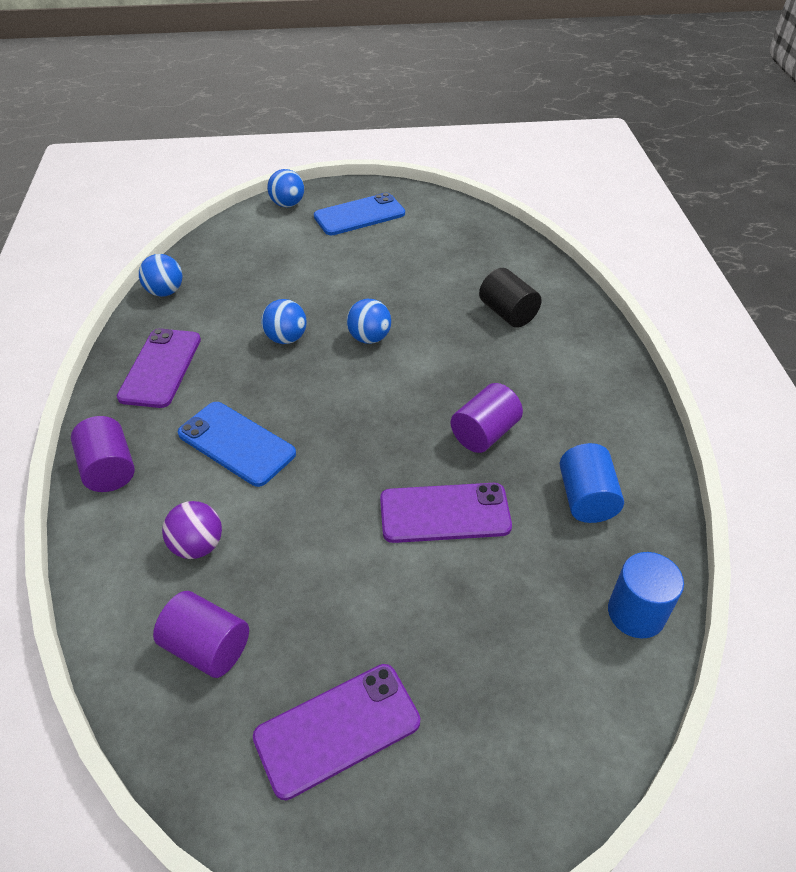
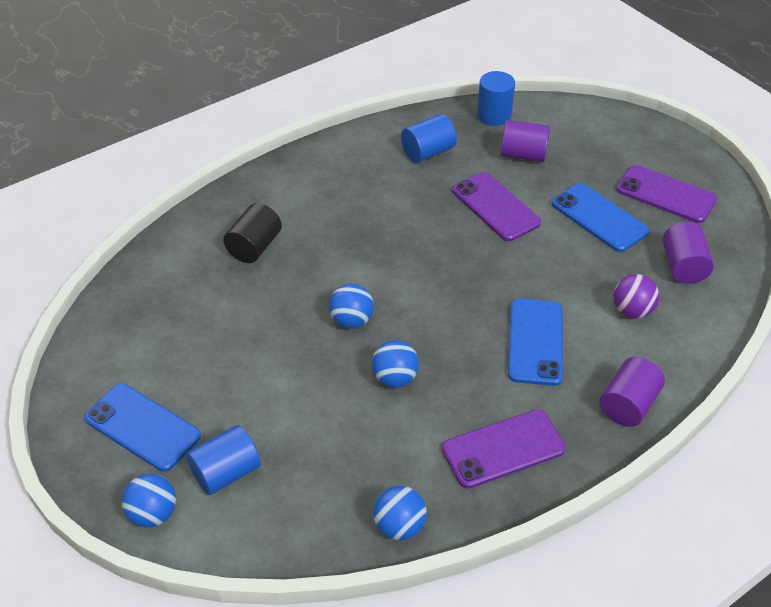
camera: 120 degrees left, 0 degrees up
purple cylinder [451,383,523,453] -> purple cylinder moved to [501,120,550,162]
none -> blue cylinder [186,425,261,495]
none -> blue phone [552,183,649,252]

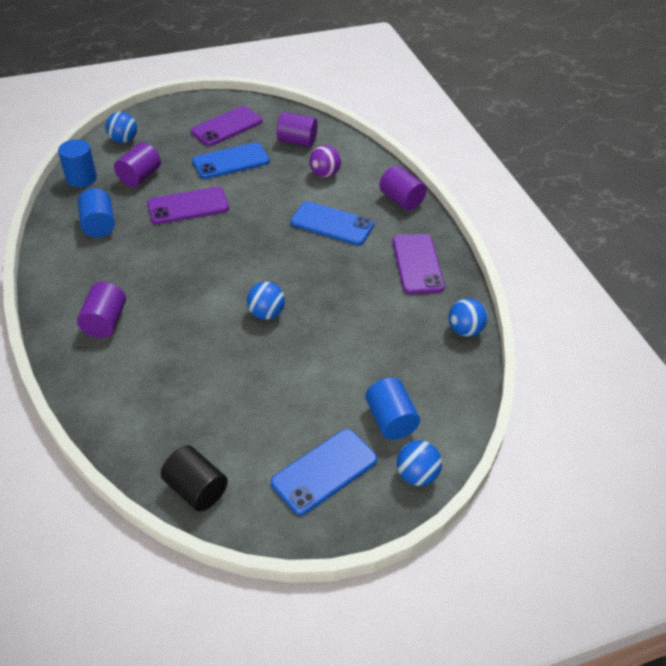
camera: 75 degrees left, 0 degrees up
black cylinder [223,203,282,263] -> black cylinder moved to [161,446,228,512]
blue ball [371,340,419,388] -> blue ball moved to [106,112,137,143]
none -> purple cylinder [77,282,126,338]

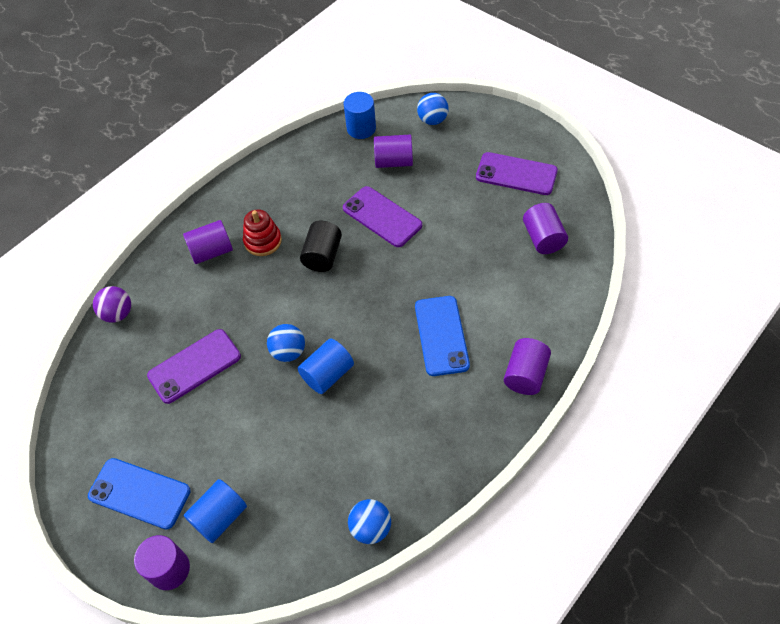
camera: 65 degrees right, 10 degrees up
blue cylinder [78,188,115,238] -> blue cylinder moved to [298,339,354,394]
black cylinder [161,446,228,512] -> black cylinder moved to [300,221,342,272]
blue phone [192,142,270,179] -> none
purple ball [309,145,341,178] -> purple ball moved to [93,286,131,323]
purple phone [393,234,445,294] -> purple phone moved to [147,329,241,404]
blue ball [397,440,442,486] -> purple cylinder [134,535,190,590]
none -> red stacking toy [243,209,282,256]

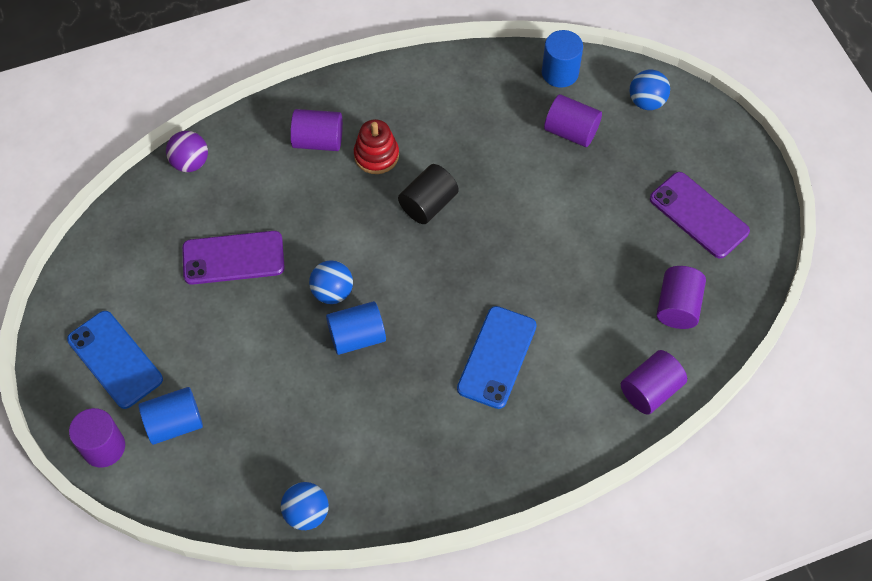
camera: 25 degrees right, 5 degrees up
purple phone [343,186,422,247] -> none
purple cylinder [504,338,551,395] -> purple cylinder moved to [621,350,687,415]

